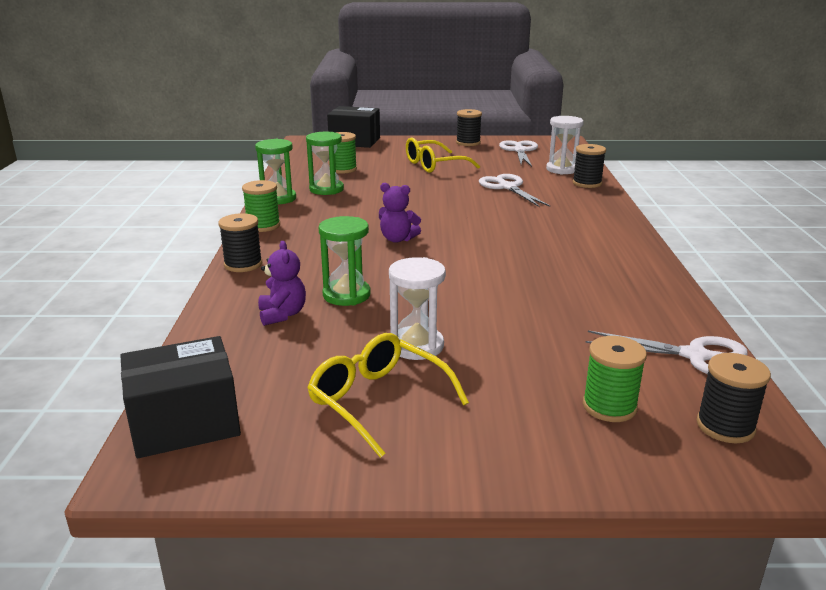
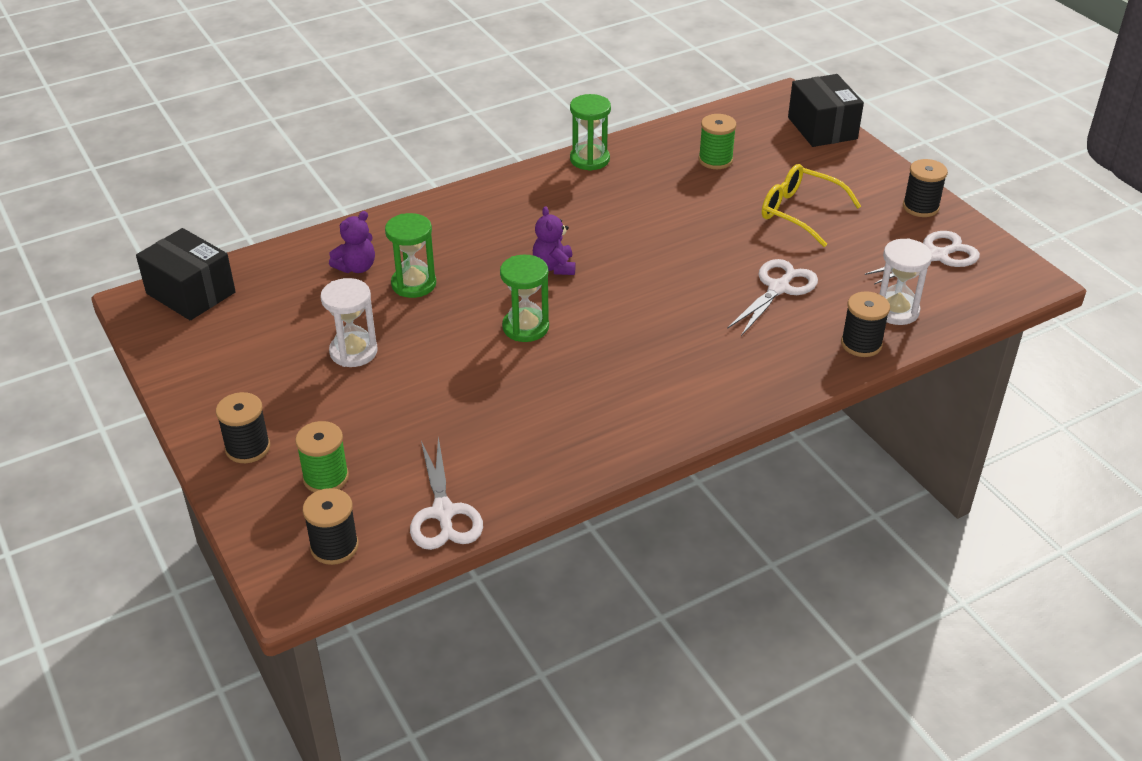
camera: 60 degrees right, 15 degrees up
black spool [218,213,262,272] -> black spool moved to [216,392,270,463]
green spool [242,180,280,232] -> none
green hourglass [306,132,344,195] -> green hourglass moved to [500,255,549,342]
yellow glasses [307,333,469,458] -> none

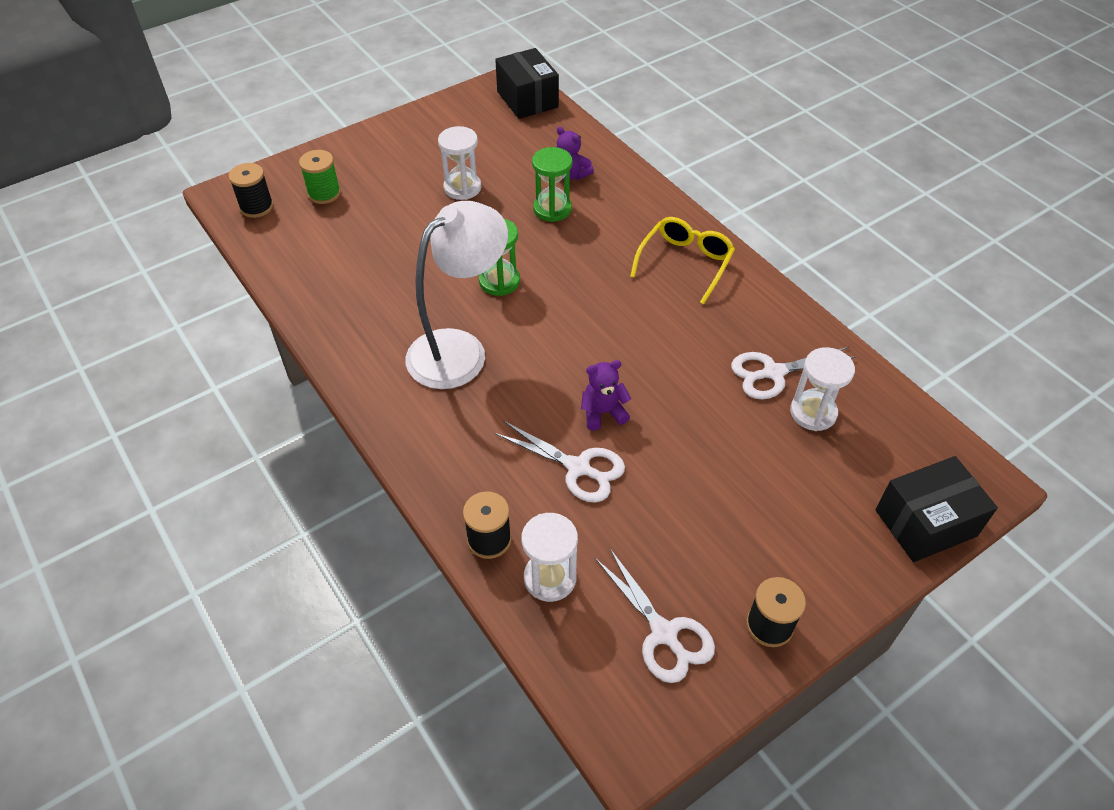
camera: 85 degrees right, 10 degrees up
black box [136,228,236,320] -> black box turned 60 degrees counterclockwise [495,48,559,119]
black spool [216,392,270,463] -> none
white scissors [410,436,483,550] -> white scissors moved to [731,347,857,399]
purple teddy bear [533,206,576,275] -> purple teddy bear moved to [581,360,631,431]
green hourglass [570,94,611,171] -> none
green spool [699,114,736,169] -> white hourglass [790,347,855,431]
yellow glasses [762,164,861,247] -> yellow glasses moved to [630,217,735,304]
none -> white lamp [406,201,508,389]

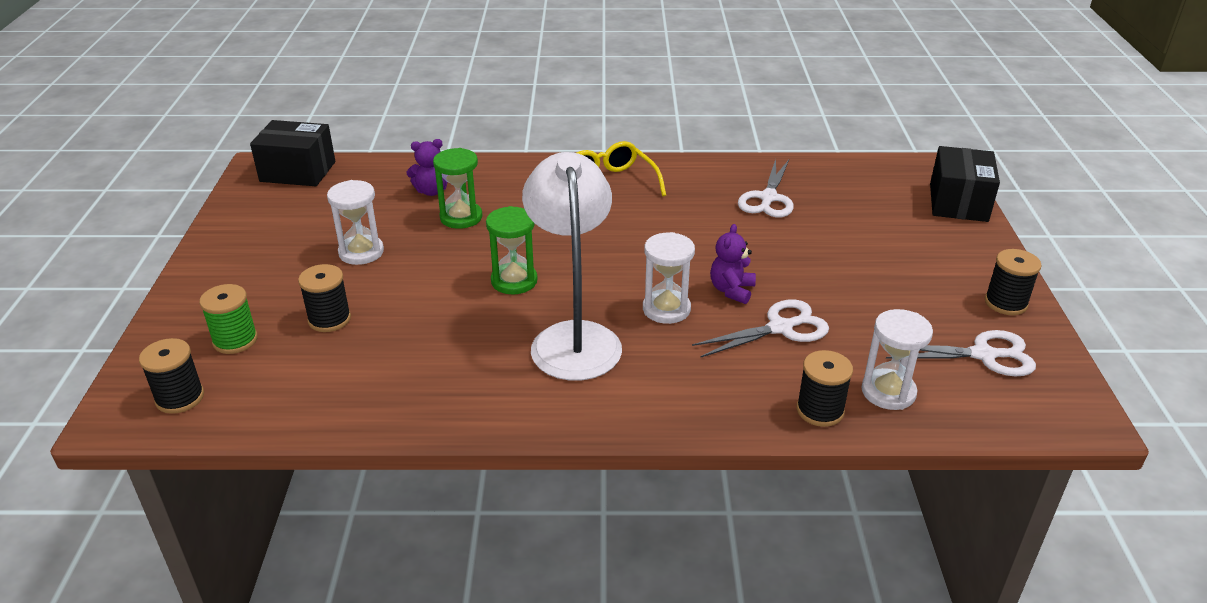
camera: 55 degrees left, 15 degrees down
white hourglass [790,347,855,431] -> white hourglass moved to [643,232,695,324]
none -> black spool [298,264,351,332]

